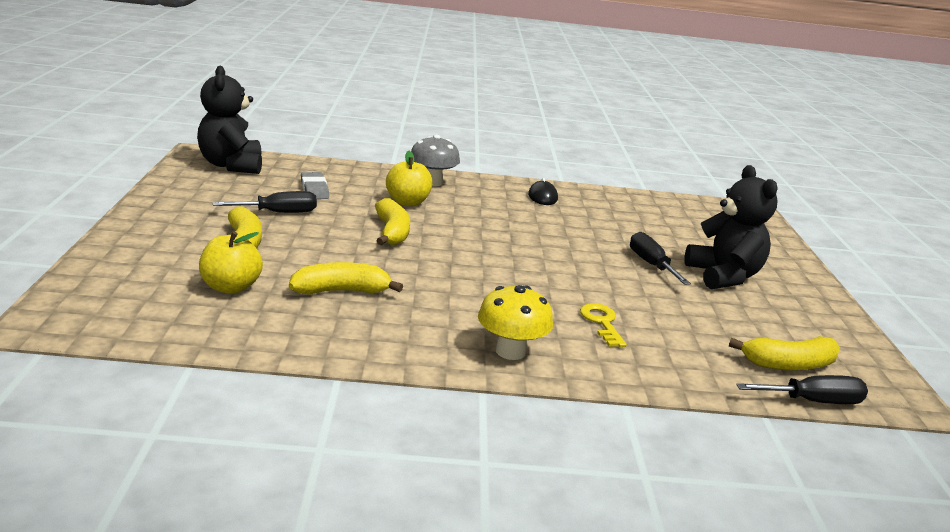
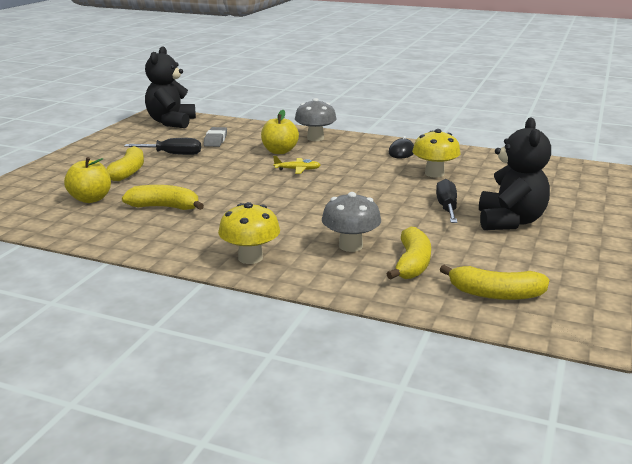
camera: 25 degrees right, 0 degrees up
yellow banana [375,198,410,245] -> yellow banana moved to [387,227,431,280]
yellow key [580,303,627,347] -> grey mushroom [322,192,381,252]
black screwdriver [736,375,868,404] -> none
none -> yellow plane [273,156,321,174]
none -> yellow mushroom [412,129,461,178]

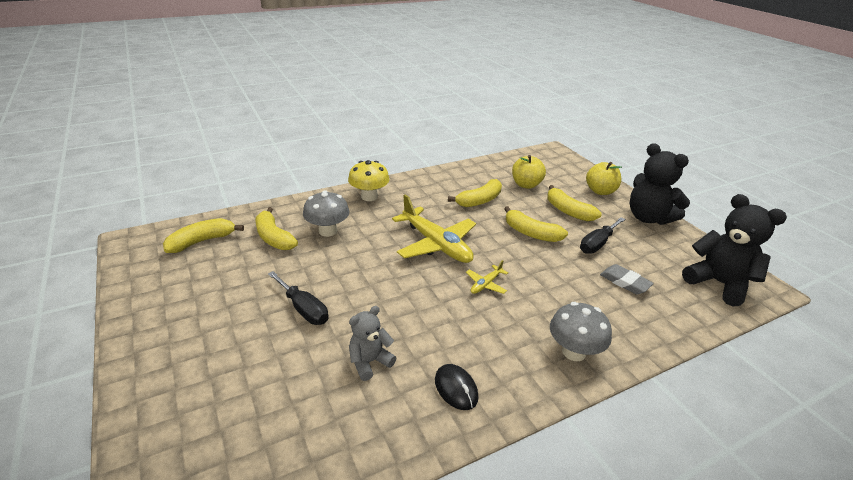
camera: 130 degrees right, 10 degrees up
yellow apple [261,110,299,154] -> yellow apple moved to [586,162,622,195]
yellow mushroom [412,129,461,178] -> grey teddy bear [349,306,396,381]
black teddy bear [479,117,551,230] -> black teddy bear moved to [630,143,690,225]
none -> yellow plane [392,194,476,263]
none -> yellow banana [504,206,568,242]

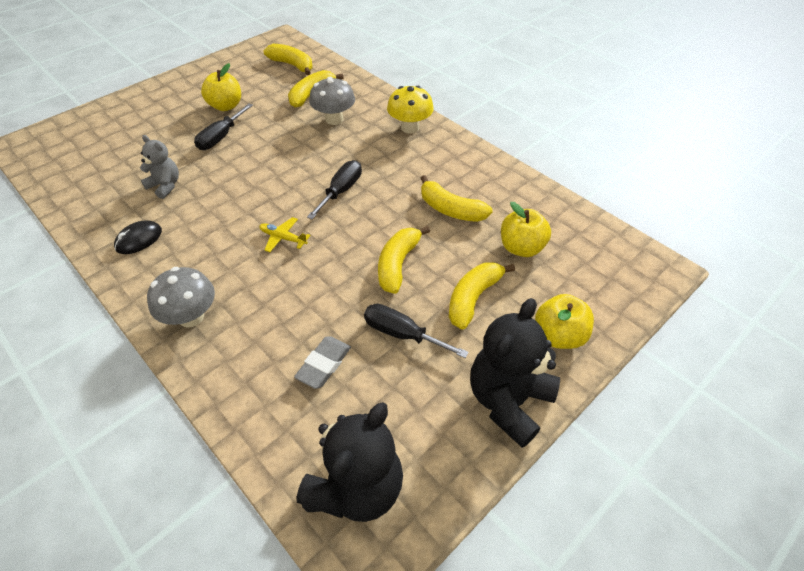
camera: 75 degrees right, 15 degrees up
yellow plane [392,194,476,263] -> black screwdriver [307,160,362,219]
none -> yellow apple [201,63,241,111]

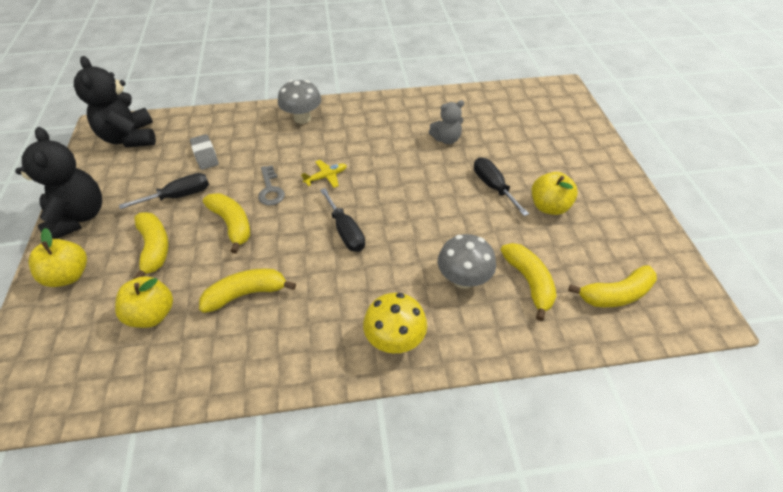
camera: 125 degrees right, 0 degrees up
black mouse [114,221,162,254] -> none
none -> grey key [258,165,285,206]

